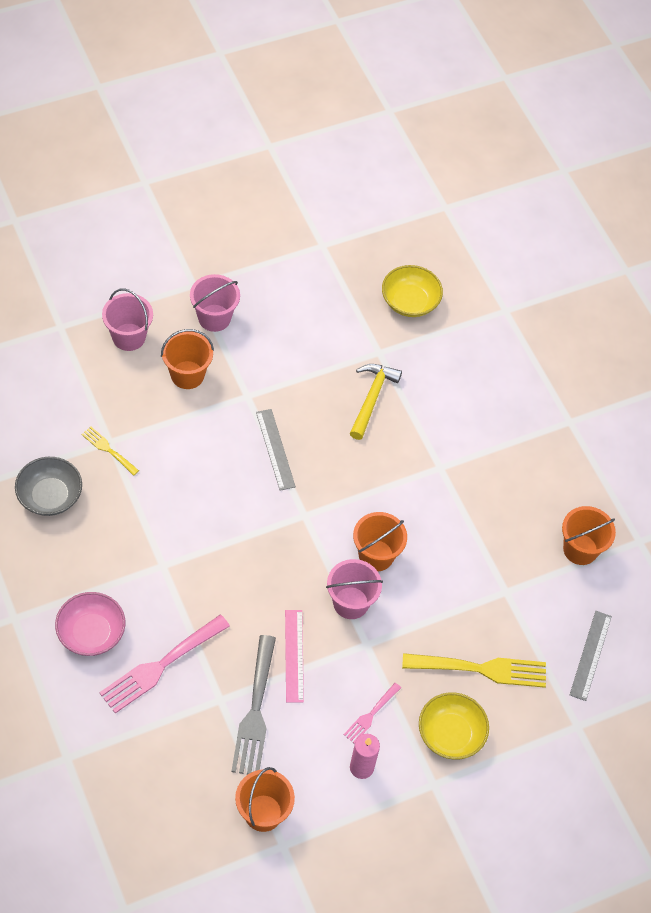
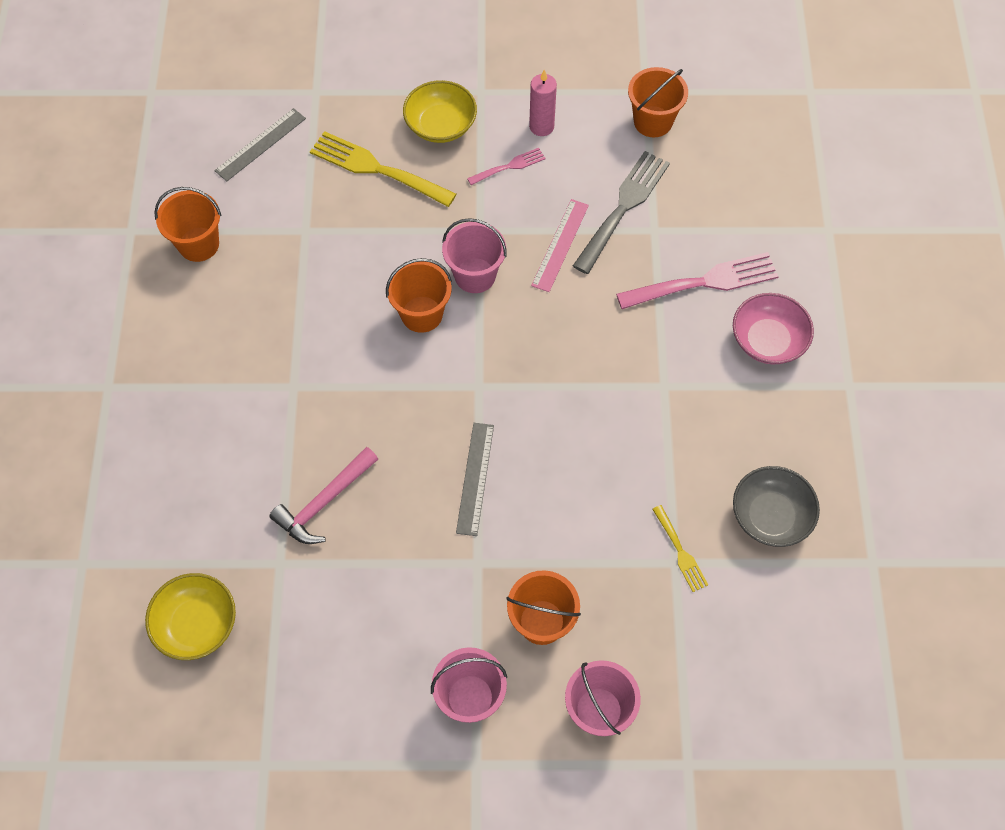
camera: 150 degrees left, 5 degrees up
yellow hammer [350,364,402,440] -> pink hammer [269,447,378,544]

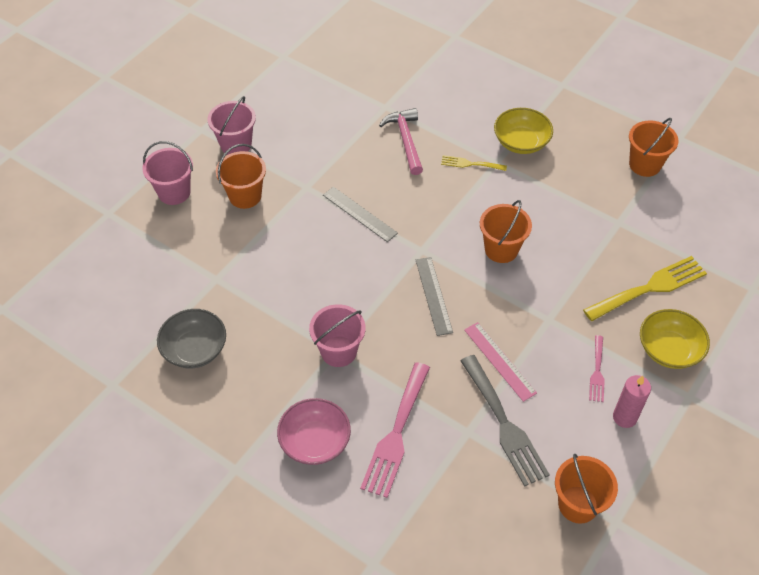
camera: 125 degrees right, 10 degrees down
yellow bowl [145,573,236,660] -> yellow bowl moved to [494,108,553,154]
grey ruler [214,108,306,181] -> grey ruler moved to [416,257,453,336]
pink bucket [442,218,507,293] -> pink bucket moved to [309,304,366,367]
yellow fork [652,505,708,592] -> yellow fork moved to [441,155,507,171]

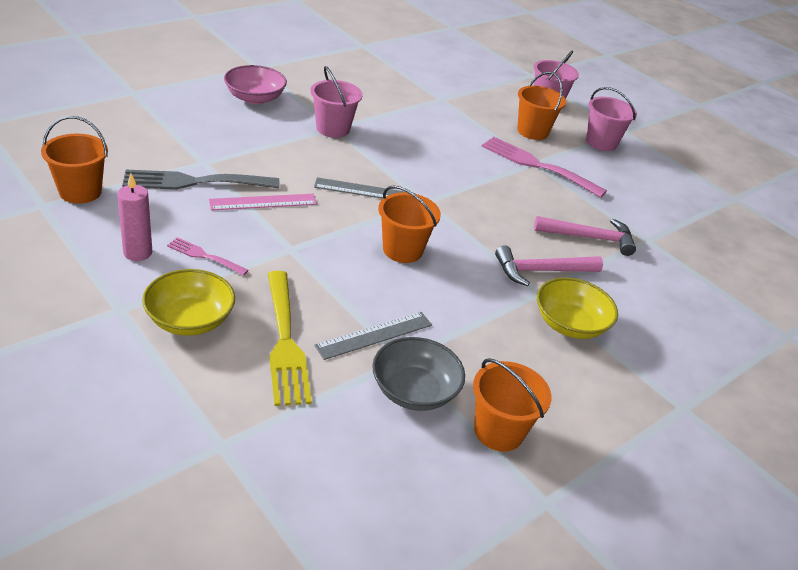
camera: 100 degrees right, 15 degrees down
grey bowl [157,309,226,369] -> grey bowl moved to [372,337,465,411]
grey ruler [323,187,398,242] -> grey ruler moved to [314,312,432,360]
pink fork [360,362,430,498] -> pink fork moved to [481,137,607,198]
yellow fork [441,155,507,171] -> pink hammer [495,245,603,286]

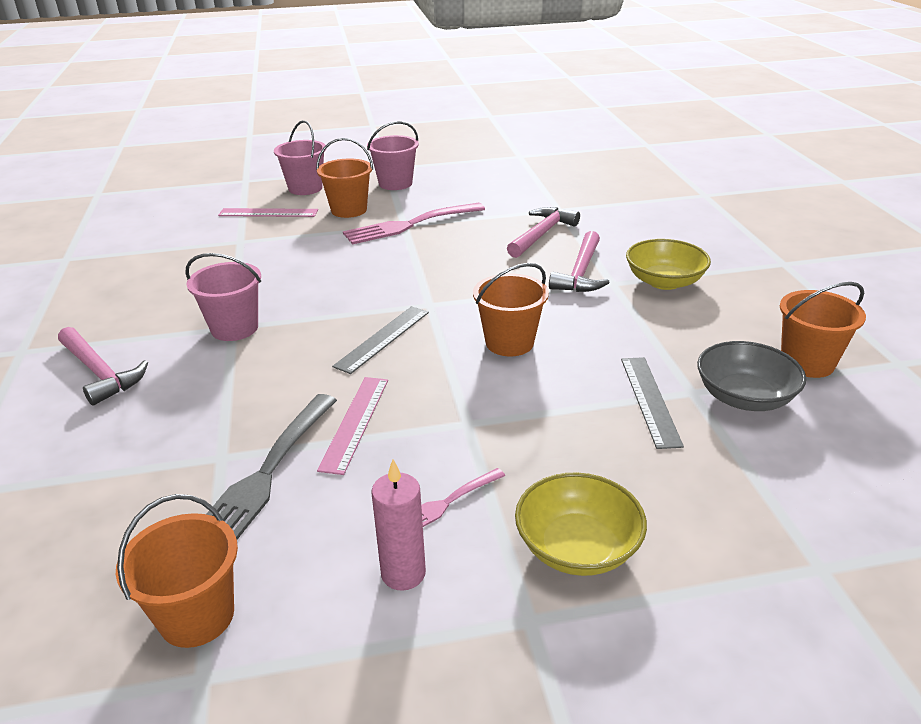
camera: 55 degrees left, 5 degrees down
pink bowl [224,65,287,104] -> pink hammer [58,327,148,406]
yellow fork [268,271,312,406] -> none
none -> pink ruler [218,208,318,217]

